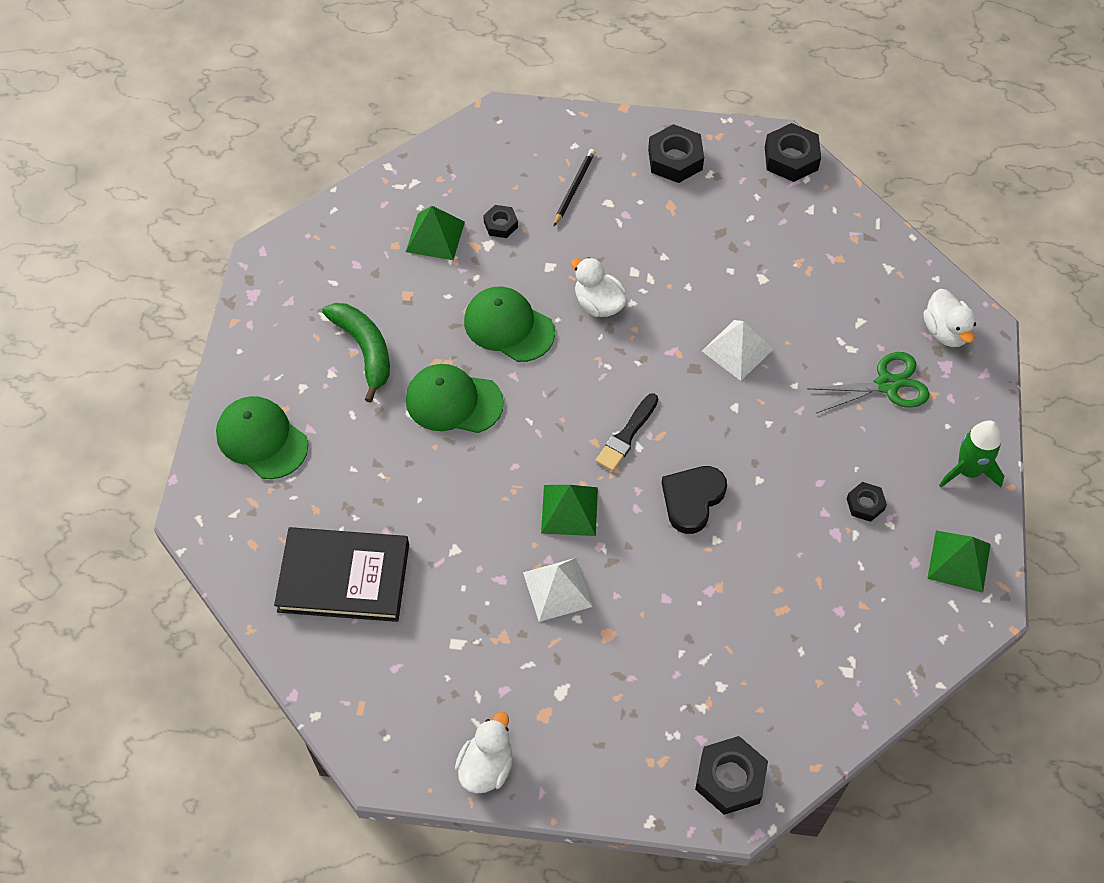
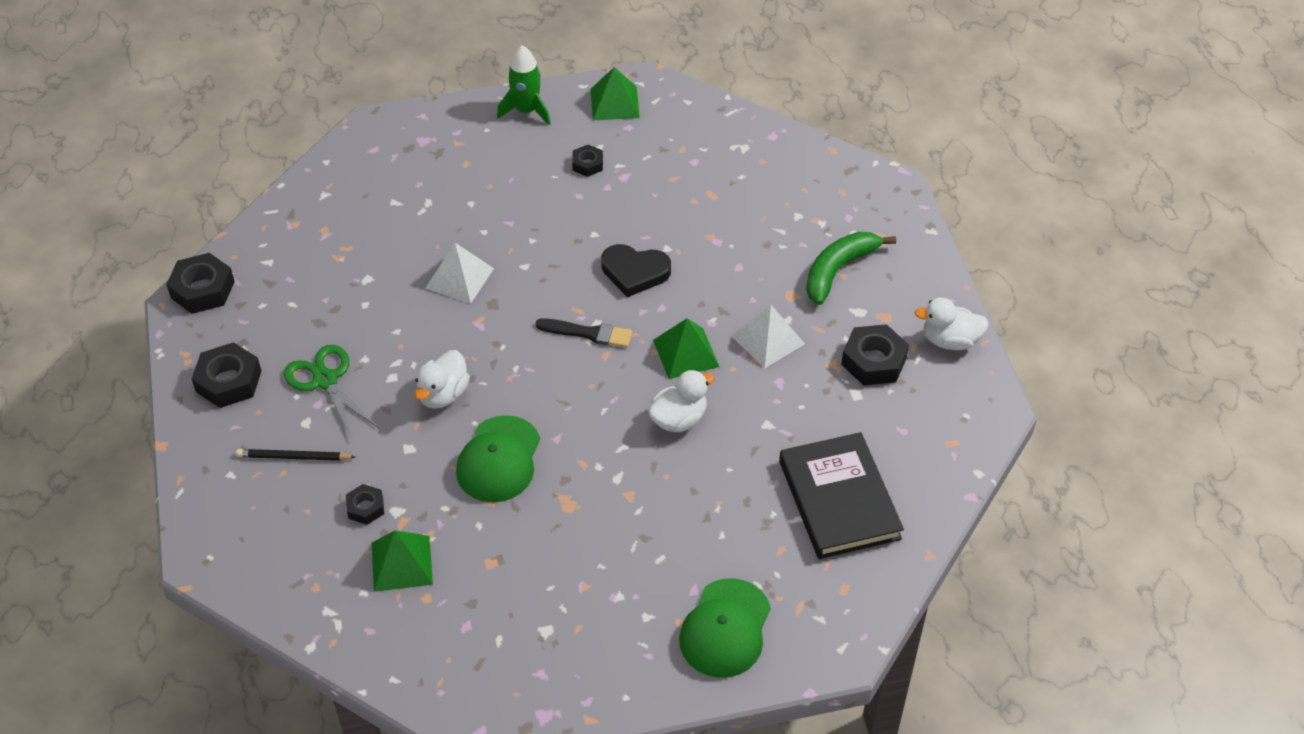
camera: 110 degrees left, 10 degrees down
green banana [322,303,390,403] -> green banana moved to [806,232,896,305]
green cap [406,364,504,433] -> none
black nut [695,736,768,815] -> black nut moved to [841,324,909,385]
green scissors [807,352,930,413] -> green scissors moved to [284,345,379,439]
white duck [924,289,976,347] -> white duck moved to [648,370,715,432]

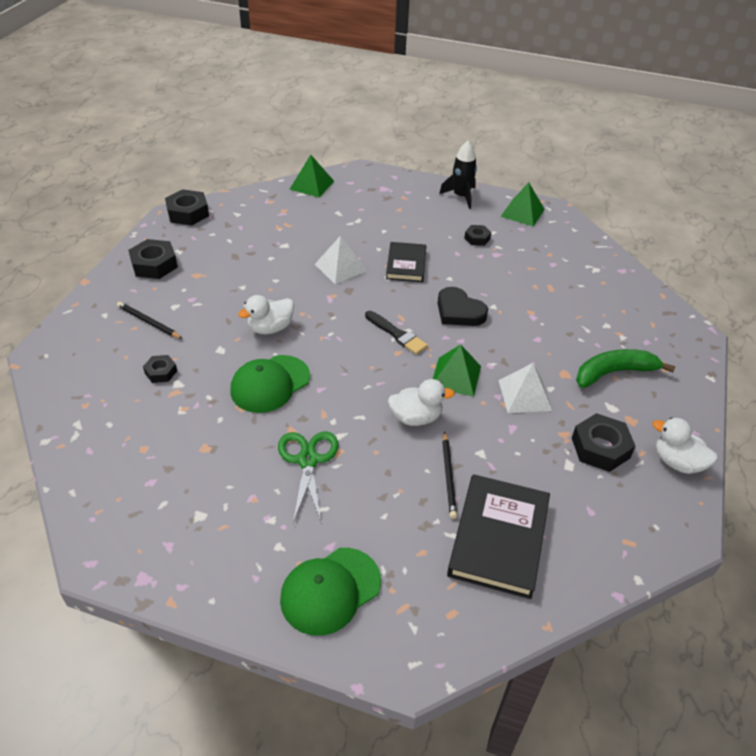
camera: 30 degrees right, 5 degrees down
green scissors [284,345,379,439] -> green scissors moved to [278,432,339,524]
green pyramid [372,530,433,592] -> green pyramid moved to [289,155,334,198]
green rocket [497,45,551,125] -> black rocket [439,141,477,209]
none -> black book [386,242,426,282]
none -> black pencil [442,431,457,519]

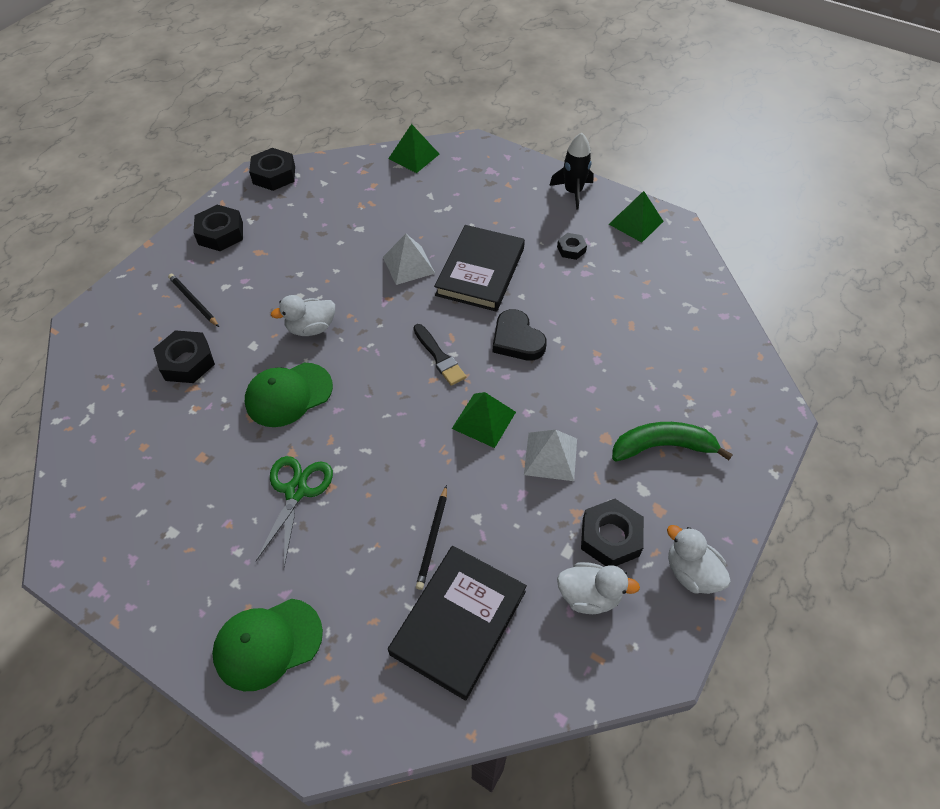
camera: 15 degrees right, 10 degrees up
black nut [143,355,177,383] -> black nut [153,330,215,383], size x1.74
black book [386,242,426,282] -> black book [434,225,525,312], size x1.58
white duck [388,379,455,426] -> white duck moved to [557,562,640,614]

